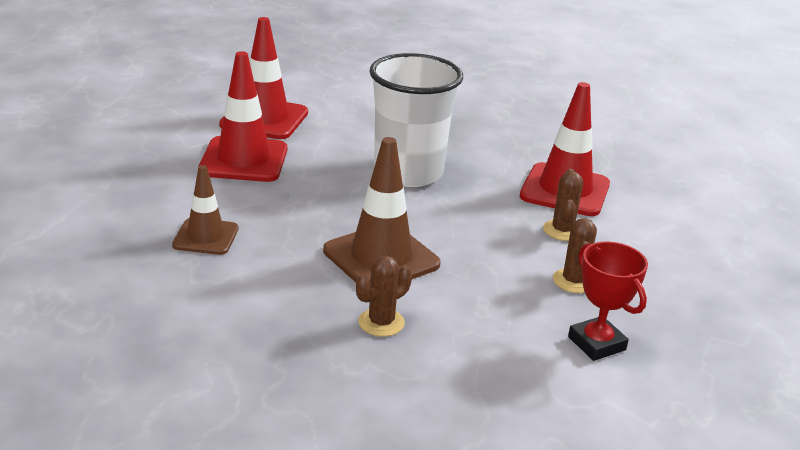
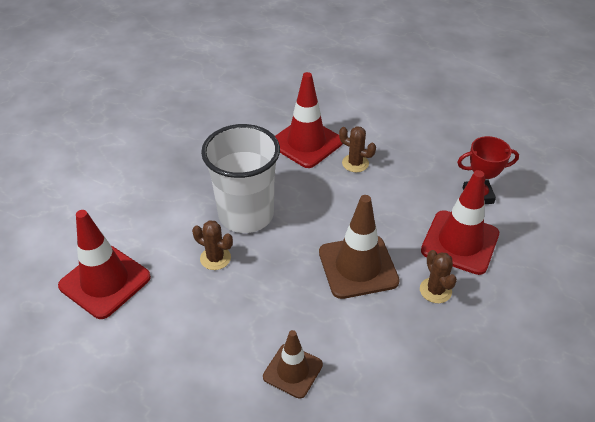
camera: 65 degrees left, 15 degrees up
red traffic cone [198,51,287,182] -> red traffic cone moved to [421,170,499,275]
brown cactus [553,218,597,293] -> brown cactus moved to [192,220,233,270]

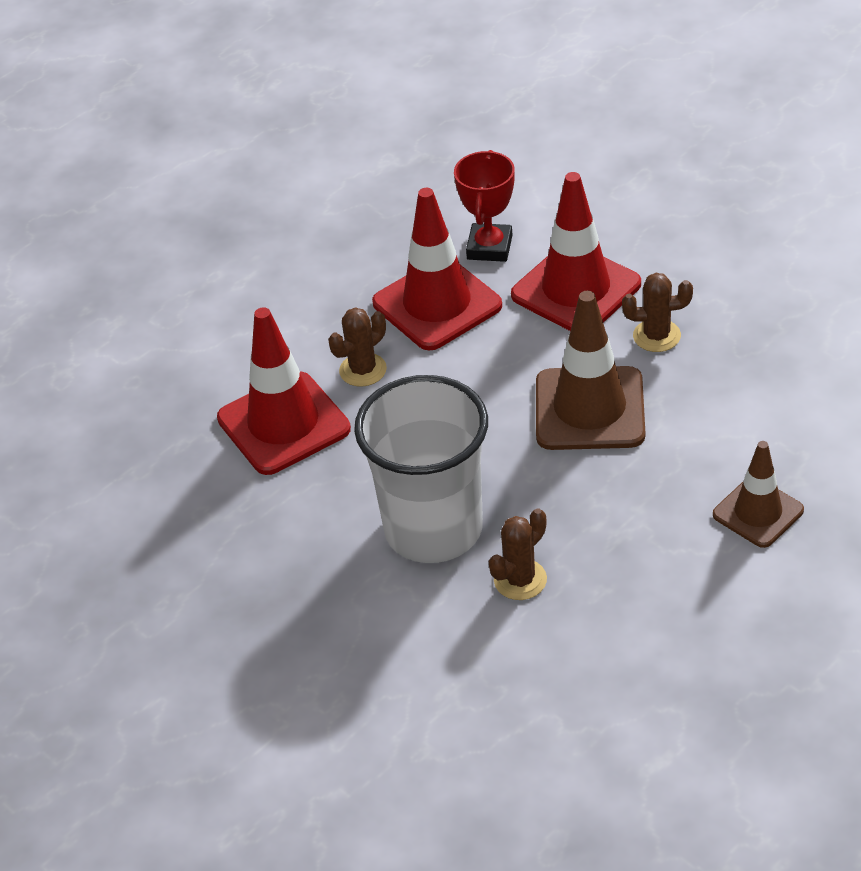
camera: 70 degrees left, 0 degrees up
red traffic cone [58,210,151,319] -> red traffic cone moved to [372,188,502,350]

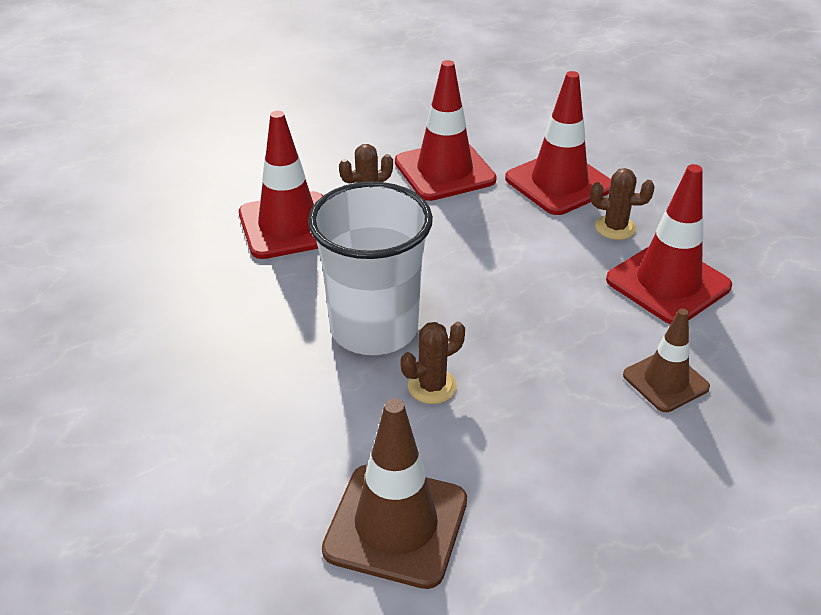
camera: 10 degrees right, 5 degrees down
red trophy [454,150,515,262] -> none
brown traffic cone [536,291,645,450] -> brown traffic cone moved to [322,398,467,589]
none -> red traffic cone [606,164,732,324]

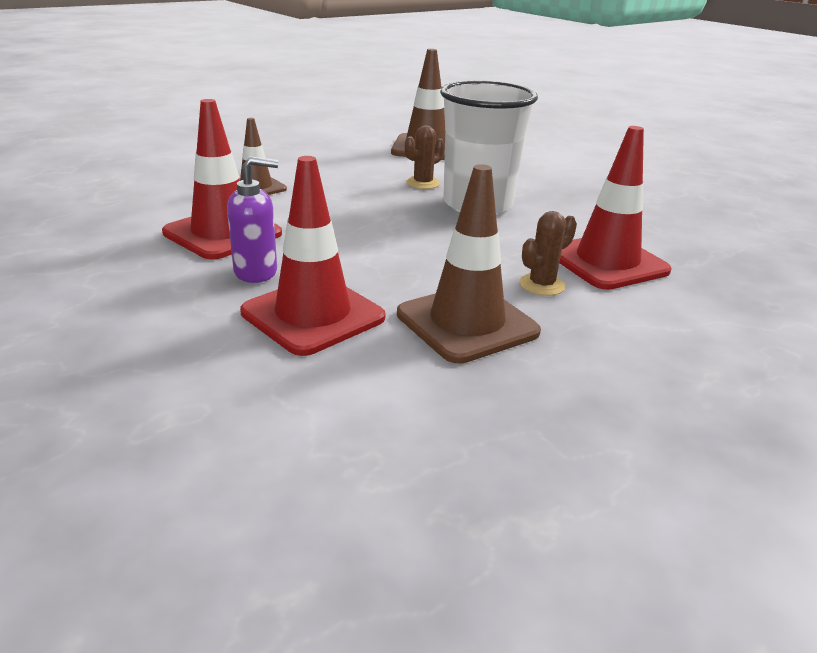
camera: 170 degrees right, 10 degrees down
red traffic cone [395,60,497,201] -> brown traffic cone [397,164,541,363]
brown cactus [590,168,655,240] -> purple soap dispenser [227,157,278,283]

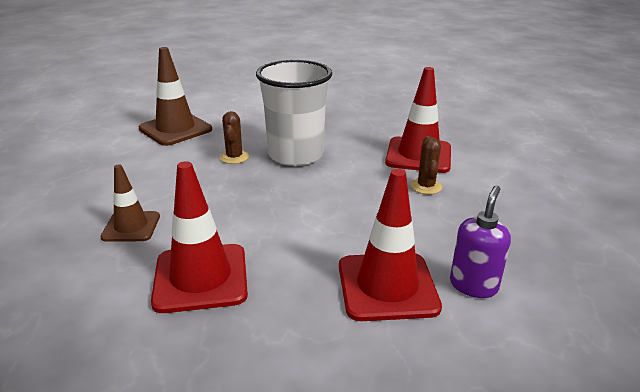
camera: 50 degrees left, 0 degrees up
purple soap dispenser [227,157,278,283] -> purple soap dispenser moved to [450,186,511,298]
brown traffic cone [397,164,541,363] -> none

